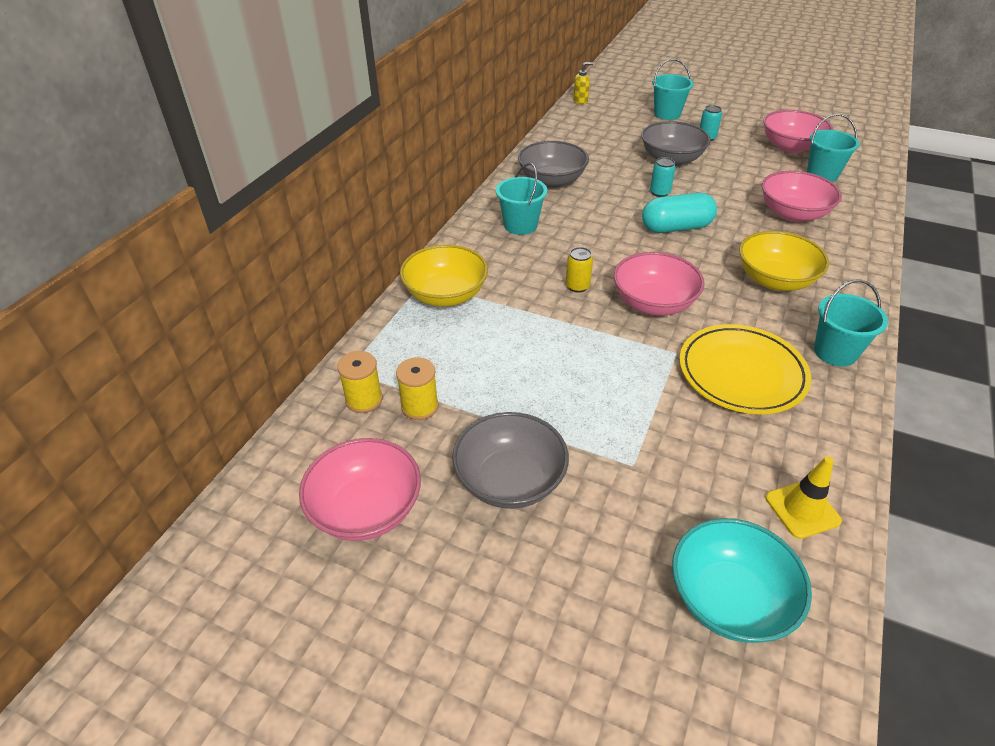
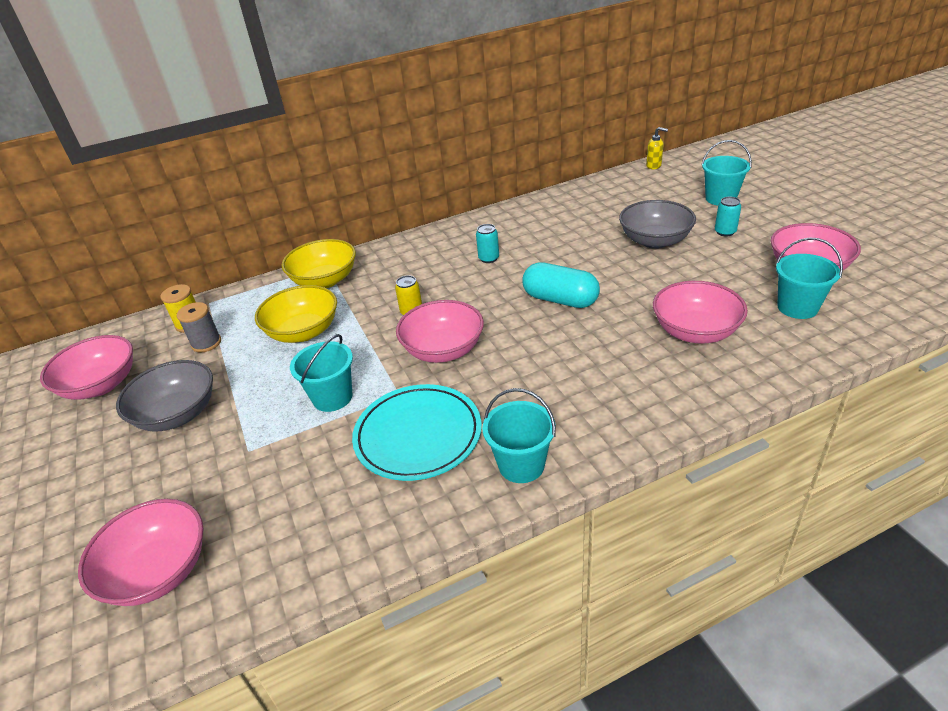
camera: 45 degrees right, 5 degrees down
yellow spool [396,357,439,420] -> grey spool [177,302,221,353]
turquoise bucket [496,163,547,235] -> turquoise bucket moved to [290,334,353,412]
grey bowl [518,141,589,188] -> none
turquoise can [650,157,676,197] -> turquoise can moved to [476,224,499,263]
turquoise bowl [672,518,812,643] -> pink bowl [78,499,204,606]
yellow plate [679,324,811,414] -> turquoise plate [352,384,482,481]
yellow bowl [739,231,829,291] -> yellow bowl moved to [255,285,337,343]
yellow traffic cone [765,456,842,539] -> none

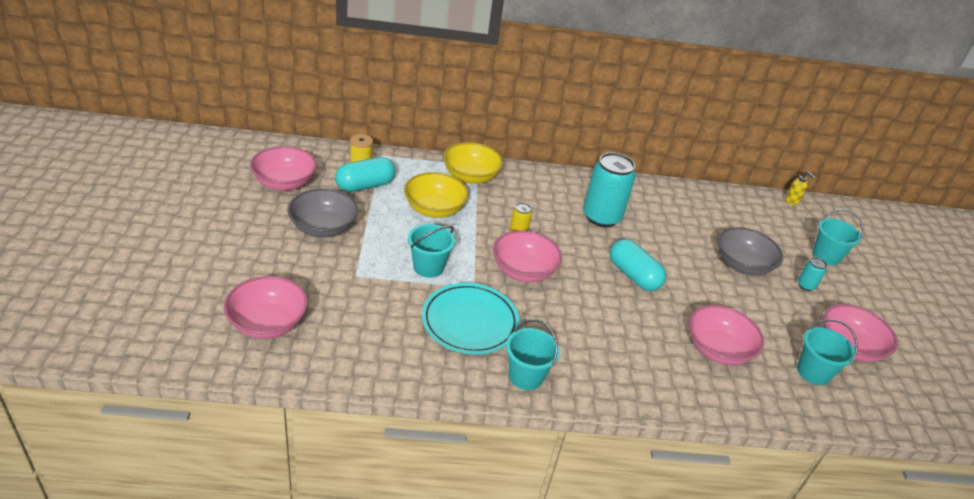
camera: 15 degrees right, 0 degrees up
grey spool [177,302,221,353] -> turquoise capsule [335,157,395,192]
turquoise can [476,224,499,263] -> turquoise can [583,152,636,227], size x2.25

